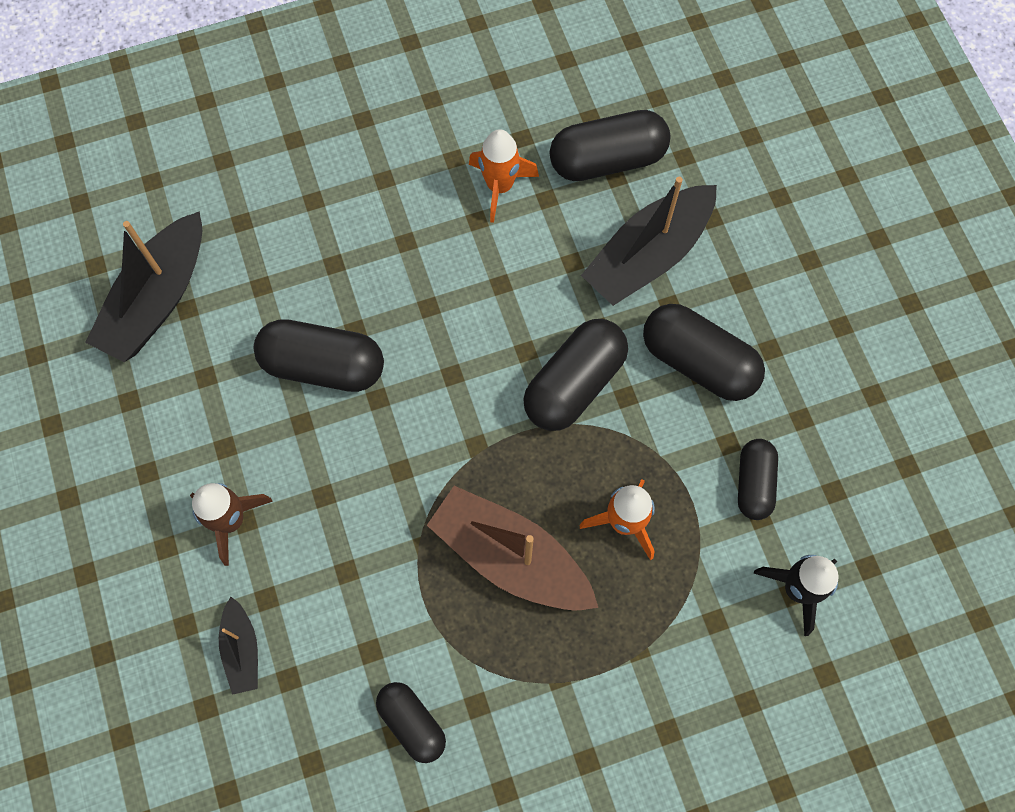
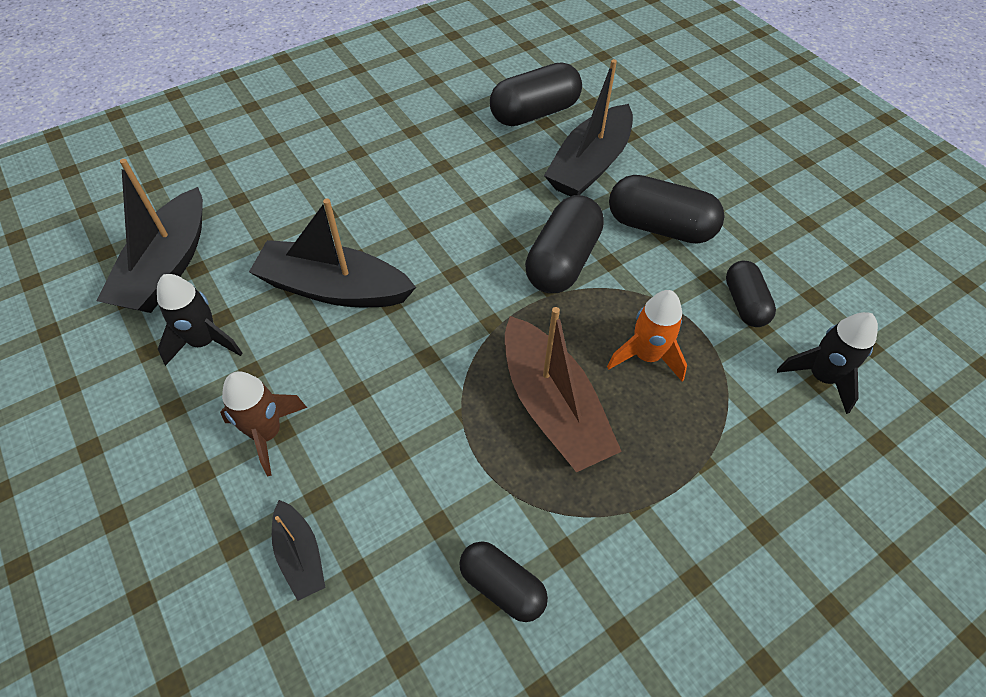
camera: 15 degrees left, 15 degrees down
black capsule [254,319,384,392] -> black boat [249,199,416,307]
brown boat [427,486,598,611] -> brown boat turned 135 degrees counterclockwise [505,307,622,472]
orange rocket [469,129,539,223] -> none
none -> black rocket [157,274,243,366]

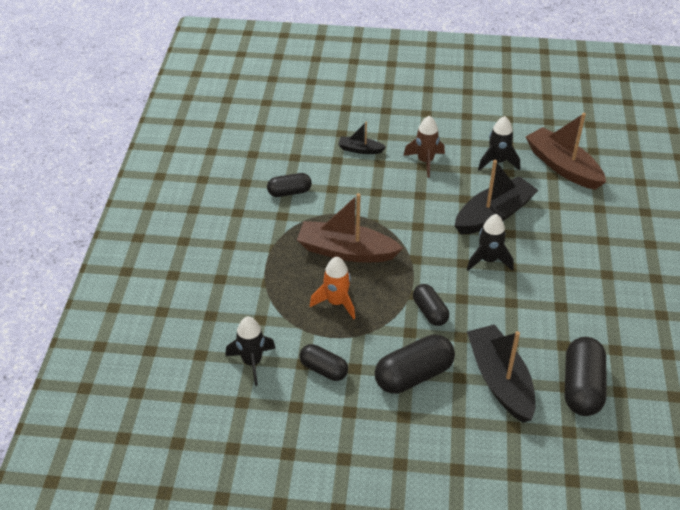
camera: 130 degrees right, 10 degrees down
black boat [96,159,203,313] -> brown boat [526,113,606,190]
black capsule [525,195,604,293] -> black capsule [413,284,449,326], size x0.62
none -> black rocket [467,214,514,271]

